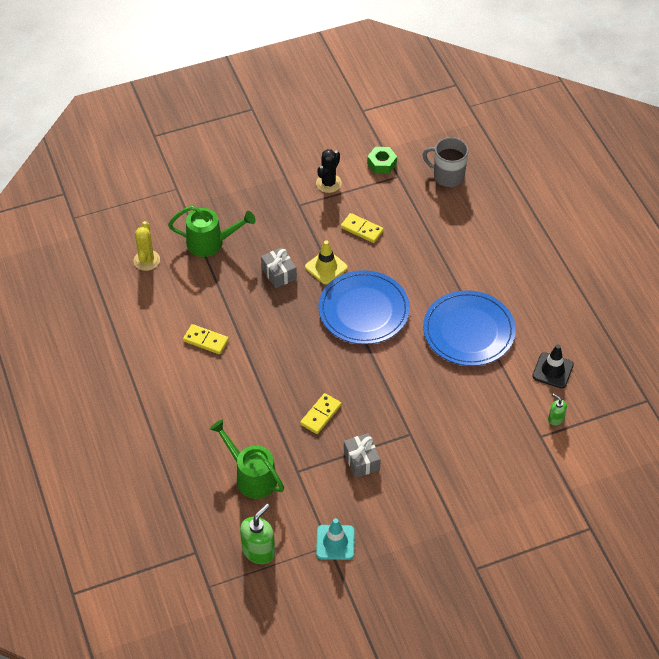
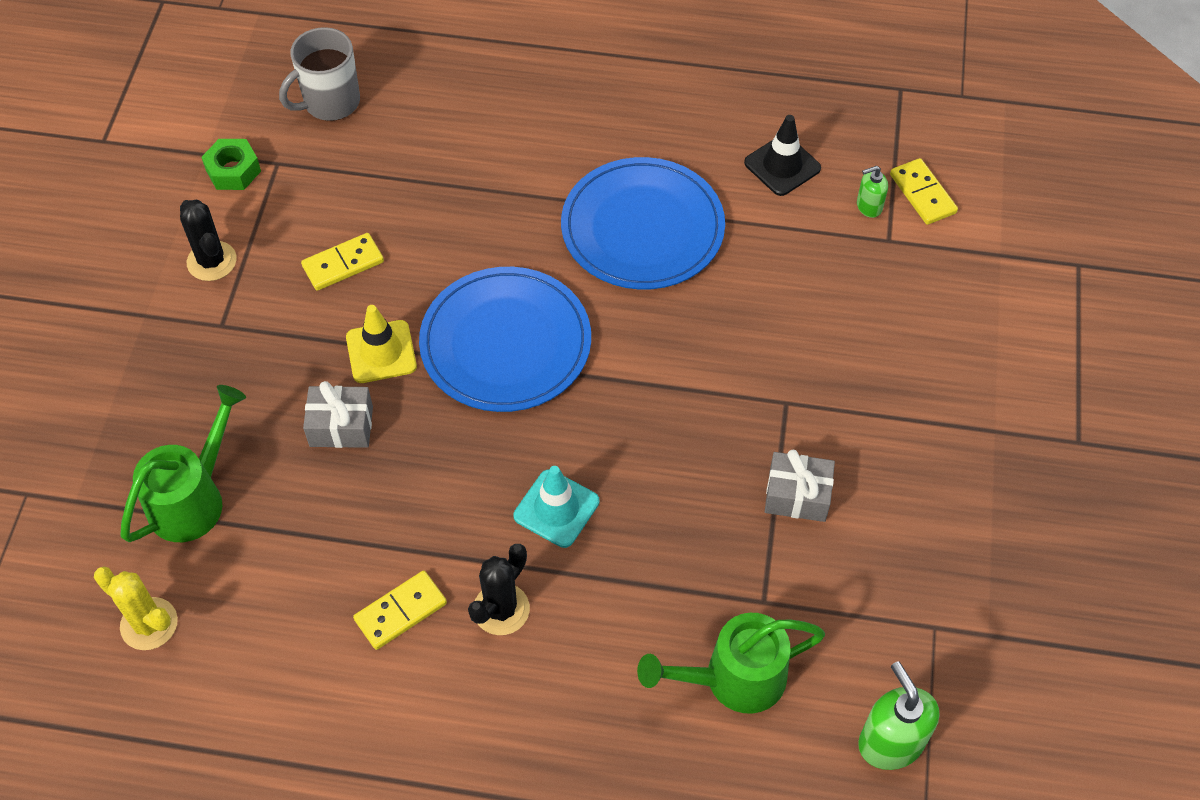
camera: 60 degrees left, 5 degrees up
yellow domino [300,393,341,434] -> yellow domino moved to [890,158,958,225]
turquoise traffic cone [316,518,355,560] -> turquoise traffic cone moved to [513,466,599,548]
none -> black cactus [468,544,530,635]

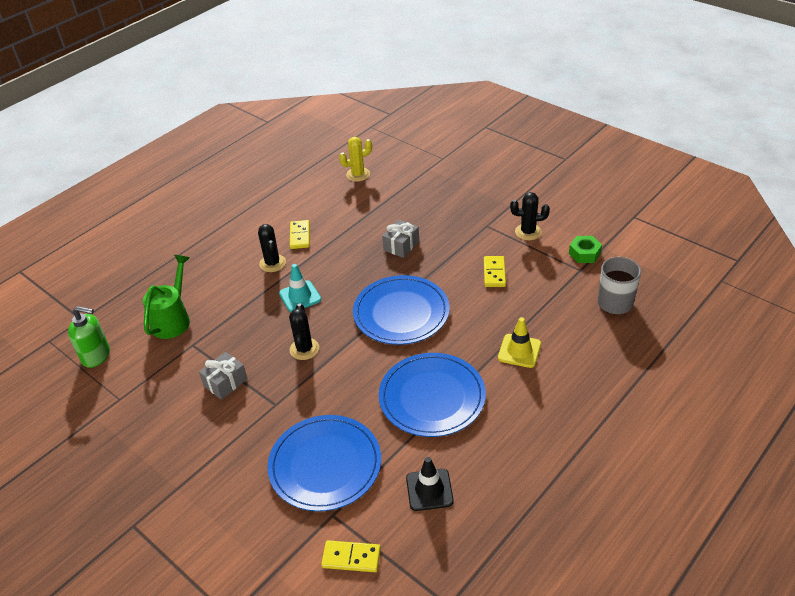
camera: 125 degrees right, 15 degrees down
green watering can [120,385,246,542] -> none
yellow traffic cone [346,305,417,383] -> yellow traffic cone moved to [498,317,541,368]
green soap dispenser [857,166,888,218] -> none
none -> blue plate [267,415,381,511]
none -> black cactus [289,303,319,360]

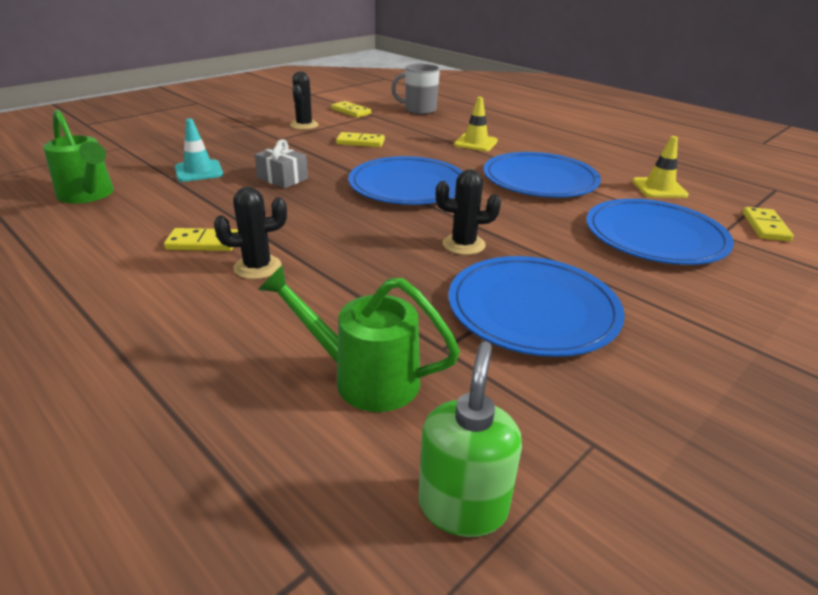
camera: 90 degrees left, 10 degrees down
grey gift [199,352,247,400] -> blue plate [449,256,625,357]
turquoise traffic cone [279,264,321,312] -> turquoise traffic cone moved to [175,119,223,182]
yellow cactus [339,137,372,182] -> green watering can [43,110,114,204]
black traffic cone [406,457,454,511] -> yellow traffic cone [632,136,688,198]
green nut [569,236,602,263] -> yellow domino [331,101,371,118]

